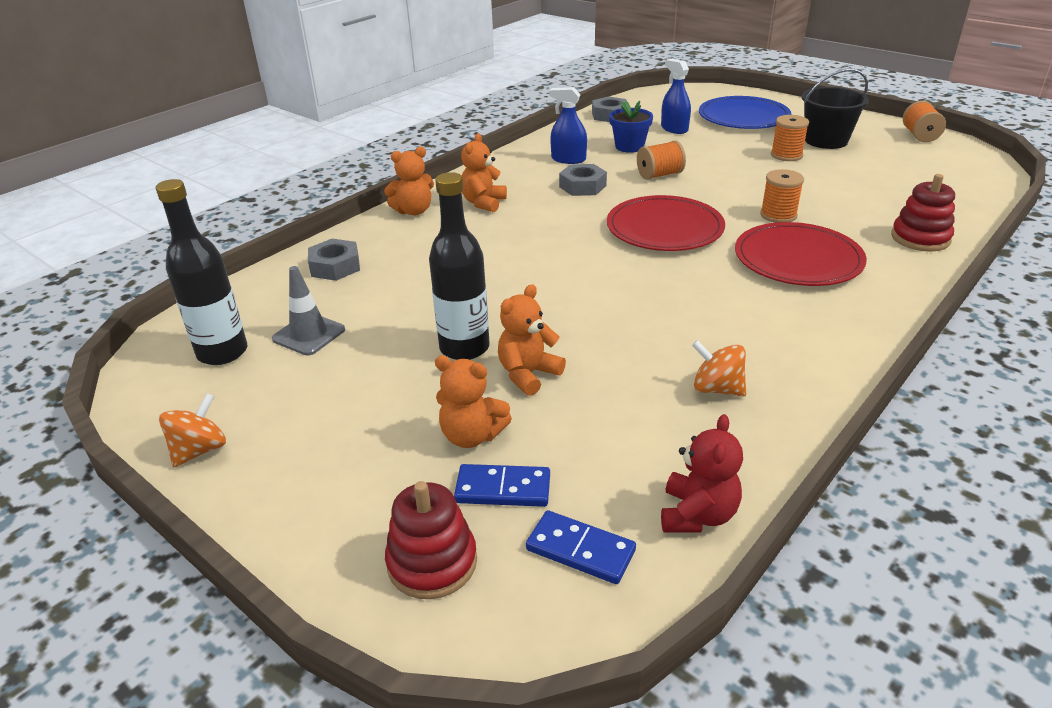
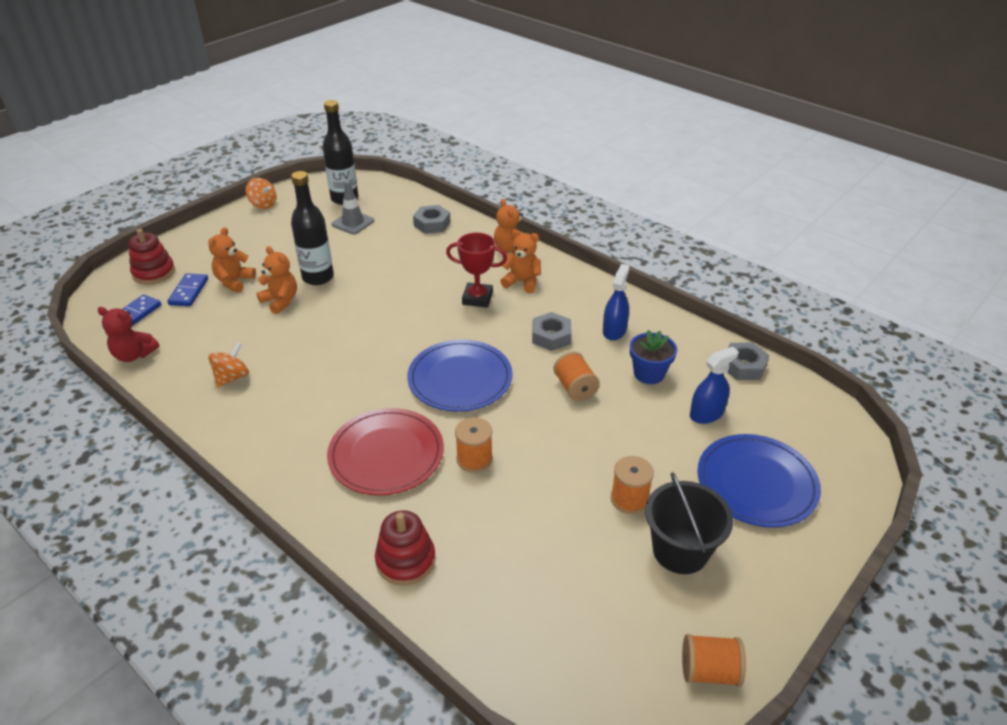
camera: 90 degrees right, 5 degrees up
red plate [607,195,725,251] -> blue plate [407,340,513,412]
none -> red trophy [446,232,507,308]

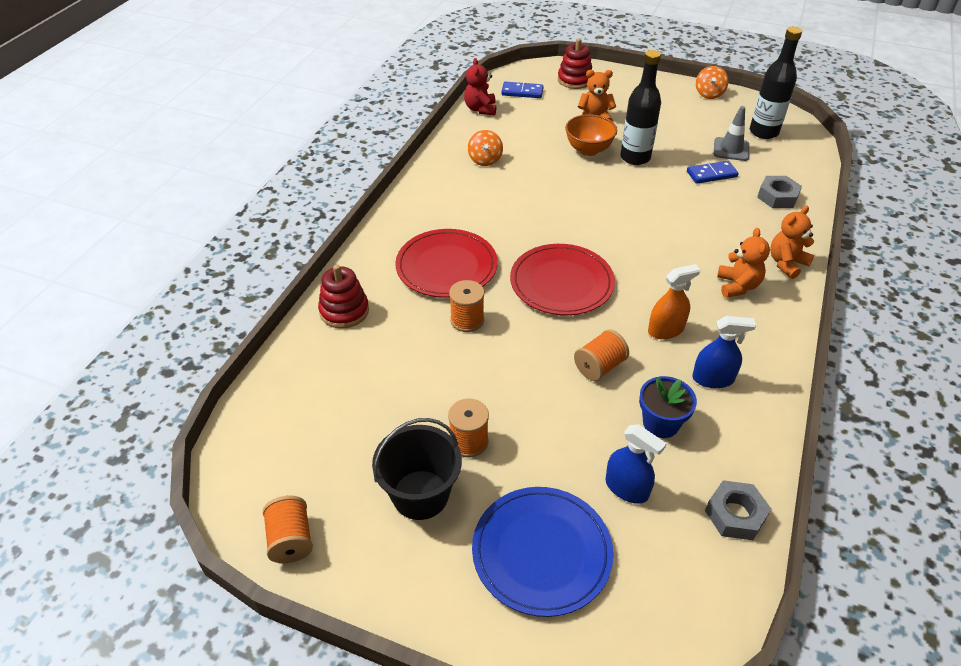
camera: 70 degrees right, 5 degrees up
blue domino [167,273,208,307] -> blue domino moved to [687,161,739,184]
orange spinning top [208,342,249,388] -> orange spinning top turned 75 degrees clockwise [468,130,503,166]
orange teddy bear [256,246,297,314] -> orange bowl [565,114,617,156]
blue plate [407,340,513,412] -> red plate [510,244,615,315]
red trophy [446,232,507,308] -> none
grey nut [532,312,572,351] -> orange spray bottle [648,264,701,339]

